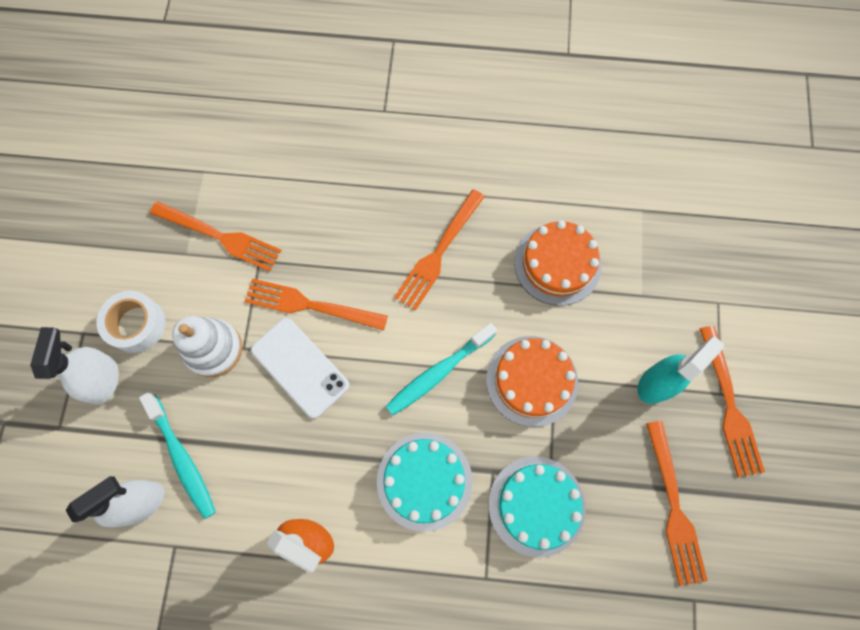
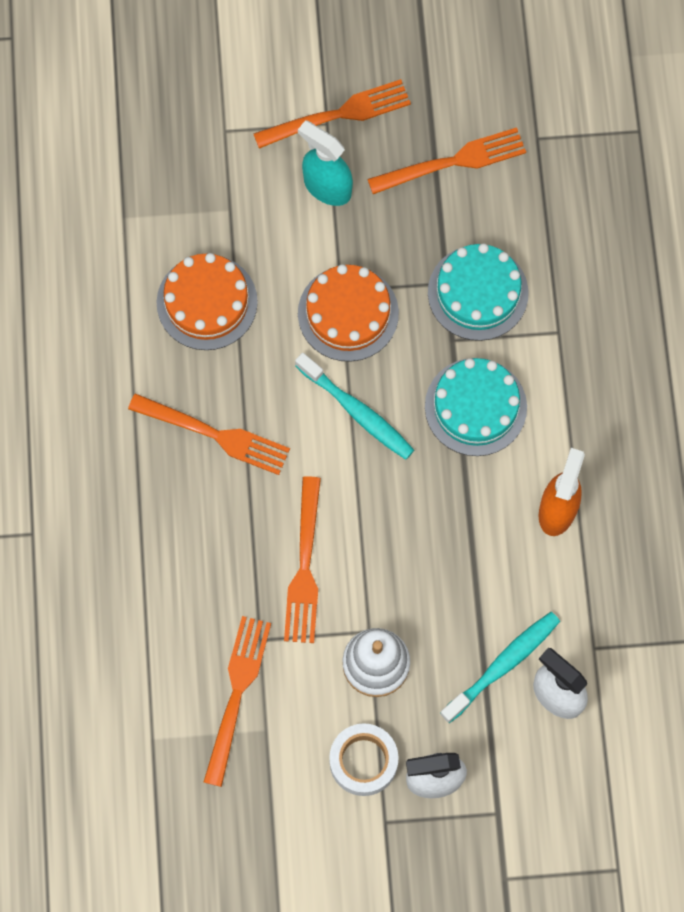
camera: 100 degrees left, 0 degrees up
white phone [251,318,350,418] -> none

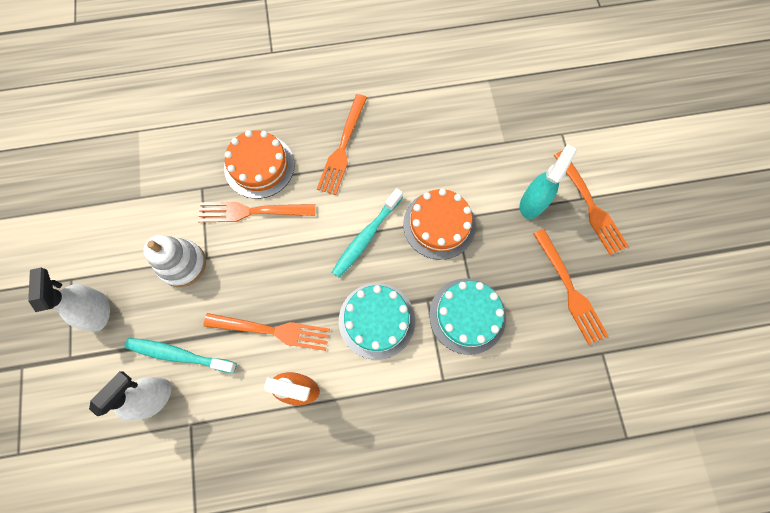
camera: 85 degrees right, 0 degrees up
orange cake [156,253,258,350] -> orange cake moved to [224,130,295,199]
orange fork [204,616,271,787] -> orange fork moved to [203,313,330,351]
white tape [329,723,398,796] -> none
turquoise toothbrush [440,612,560,723] -> turquoise toothbrush turned 150 degrees clockwise [124,338,237,373]

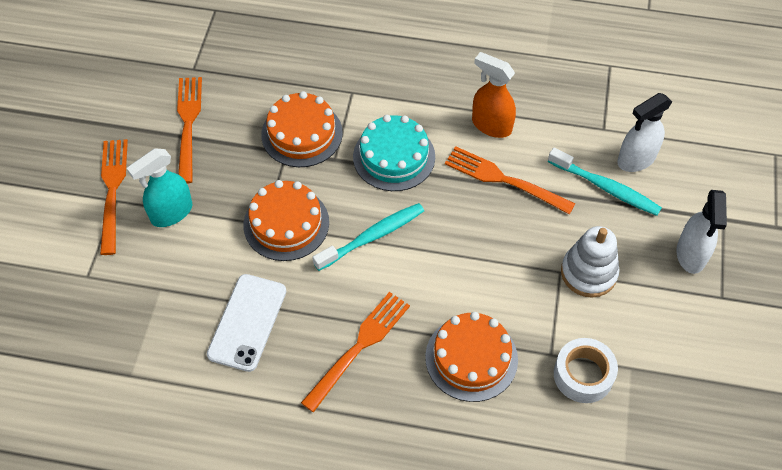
camera: 160 degrees left, 15 degrees down
orange fork [198,202,316,222] -> none
turquoise cake [429,278,506,355] -> orange cake [261,91,343,167]
none -> white phone [207,274,286,372]
none -> white tape [554,338,618,403]

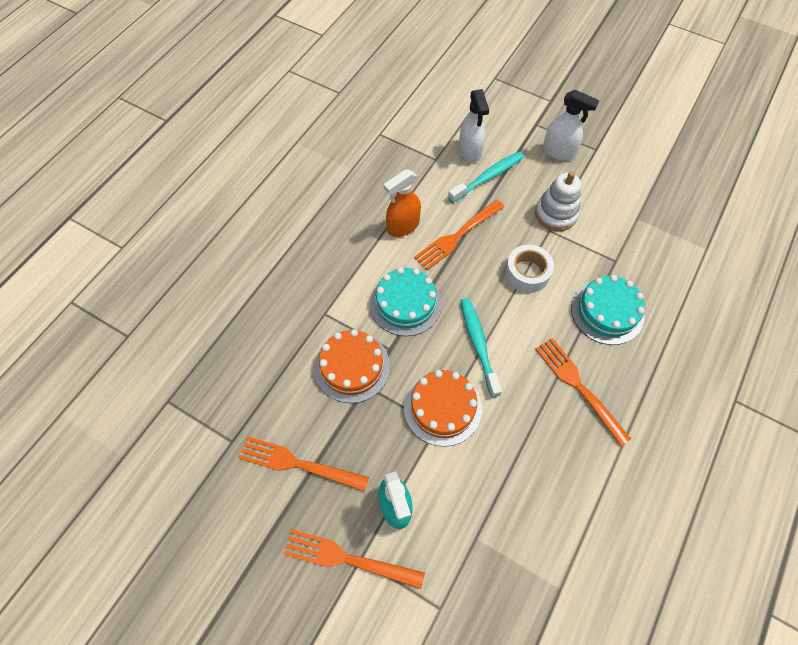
camera: 70 degrees left, 5 degrees up
white phone [207,274,286,372] -> none
orange cake [425,312,518,402] -> turquoise cake [571,275,645,345]
white tape [554,338,618,403] -> white tape moved to [505,245,554,293]

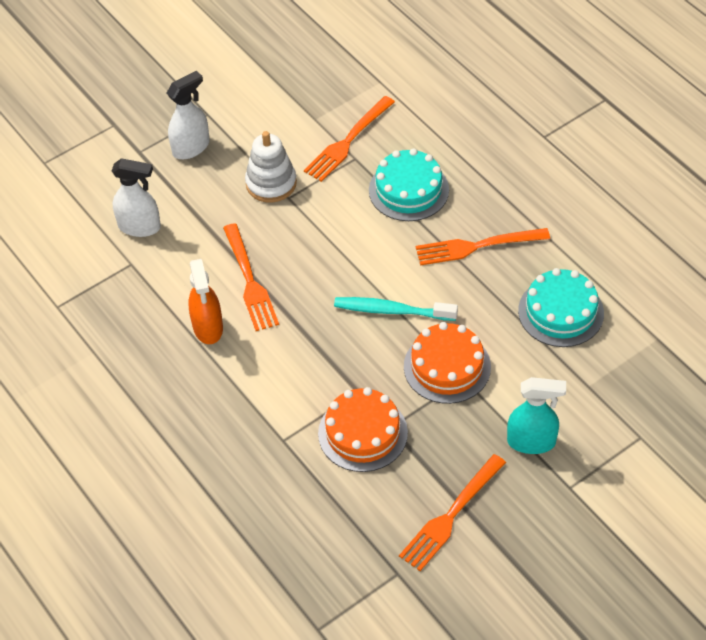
camera: 65 degrees left, 10 degrees down
orange fork [284,529,425,589] -> orange fork moved to [304,96,395,182]
turquoise cake [370,267,442,336] -> turquoise cake moved to [518,268,604,347]
turquoise toothbrush [448,152,524,203] -> none
white tape [505,245,554,293] -> none

